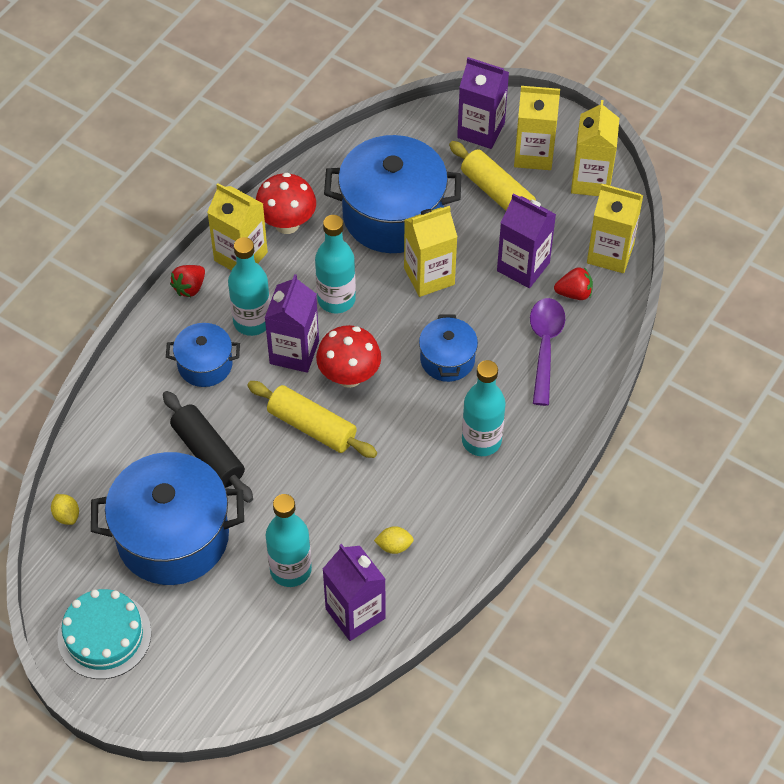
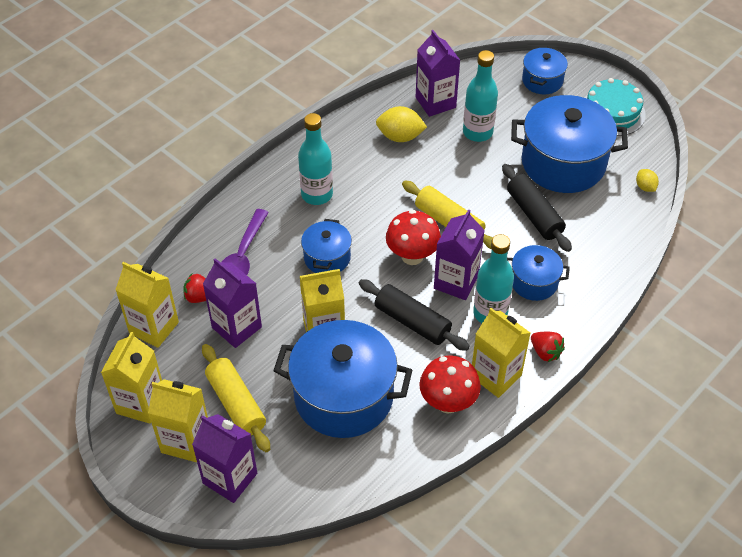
camera: 170 degrees left, 5 degrees down
red strawberry [170,265,205,297] -> red strawberry turned 90 degrees clockwise [531,332,565,362]
turquoise bottle [315,215,356,313] -> black rolling pin [359,279,470,351]
yellow lemon [374,526,414,554] -> yellow lemon [376,106,427,142], size x1.76
none -> blue pot [522,47,568,94]

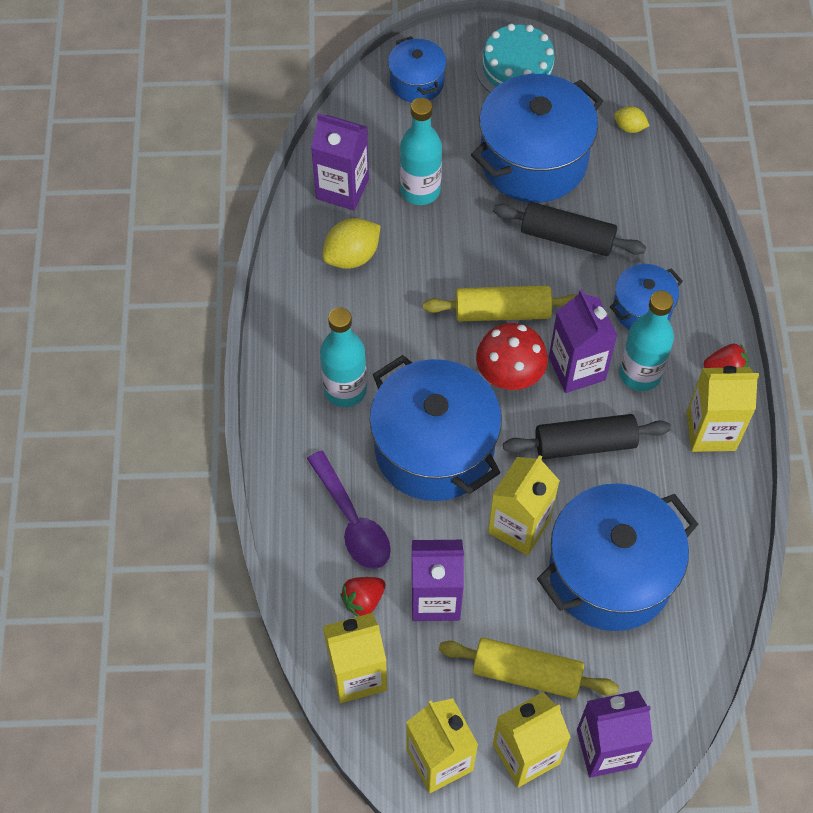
camera: 45 degrees left, 10 degrees up
blue pot [301,219,352,273] -> blue pot [369,355,502,501], size x1.93
red mushroom [420,355,481,414] -> none

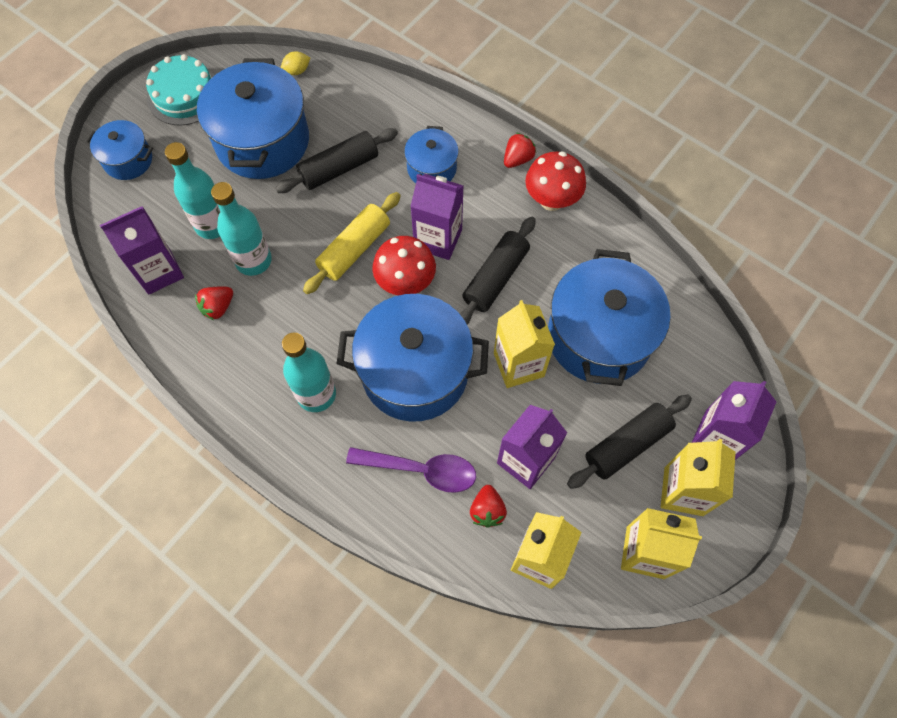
camera: 50 degrees left, 5 degrees up
yellow lemon [322,218,381,269] -> red strawberry [195,287,233,321]
yellow rolling pin [439,638,619,699] -> black rolling pin [567,394,692,489]
turquoise bottle [619,291,674,391] -> turquoise bottle moved to [211,182,272,276]
yellow carton [687,366,759,452] -> red mushroom [525,151,586,211]

